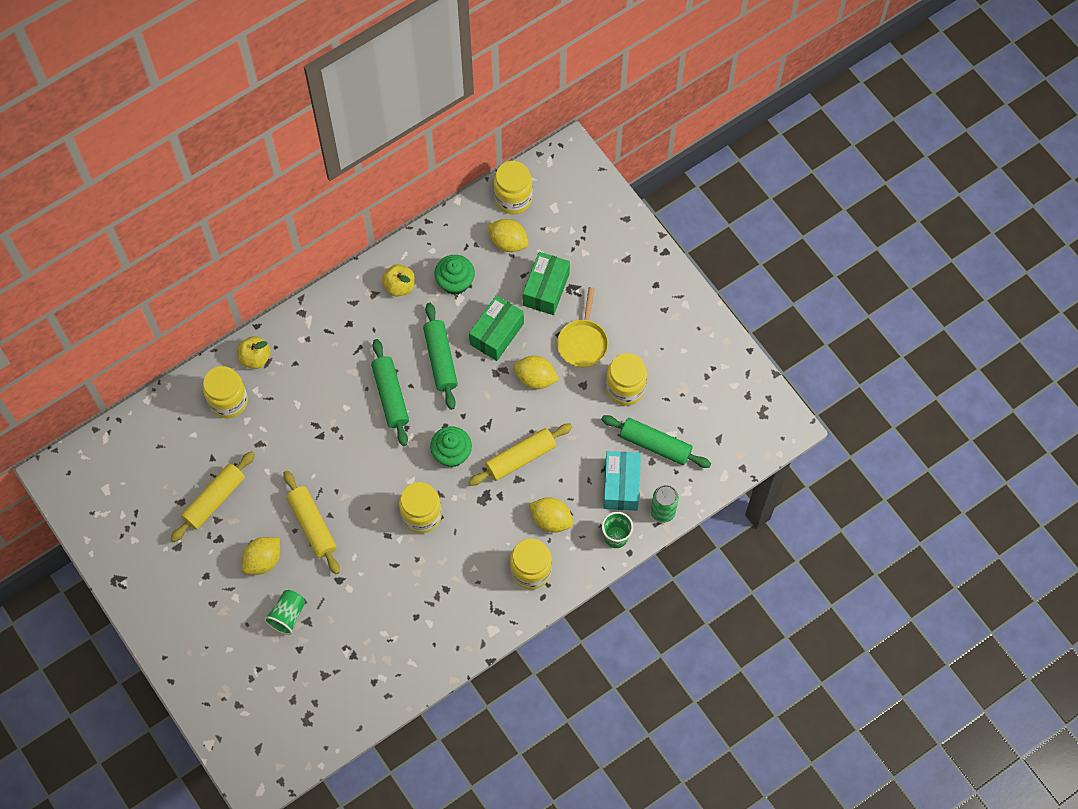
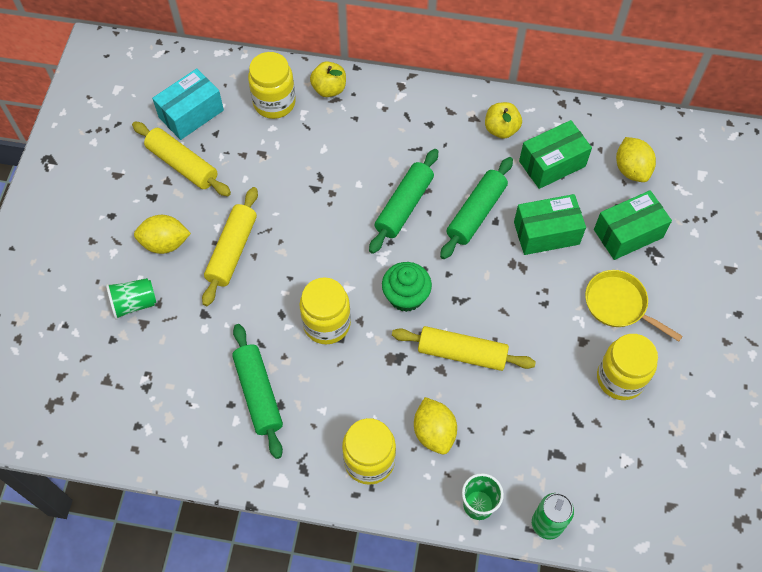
camera: 45 degrees right, 5 degrees down
yellow rolling pin [171,451,255,542] -> yellow rolling pin turned 45 degrees clockwise [132,122,231,196]
green cupcake [435,255,475,295] -> green box [519,120,592,189]
yellow jar [494,161,533,214] -> none
yellow lemon [514,356,559,389] -> none
yellow pan [557,287,608,368] -> yellow pan turned 75 degrees clockwise [585,270,683,342]
green rolling pin [601,415,711,468] -> green rolling pin moved to [232,324,283,459]
turquoise box [603,451,641,511] -> turquoise box moved to [152,68,224,140]

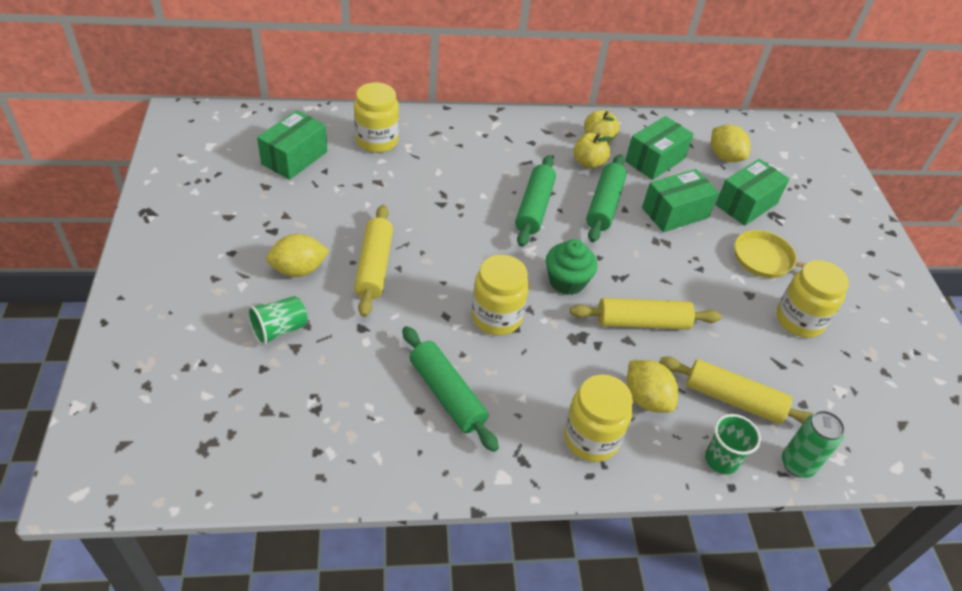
camera: 20 degrees left, 15 degrees down
yellow rolling pin [132,122,231,196] -> yellow rolling pin moved to [659,357,813,424]
turquoise box [152,68,224,140] -> green box [257,110,328,180]
yellow apple [310,61,346,97] -> yellow apple moved to [574,133,614,169]

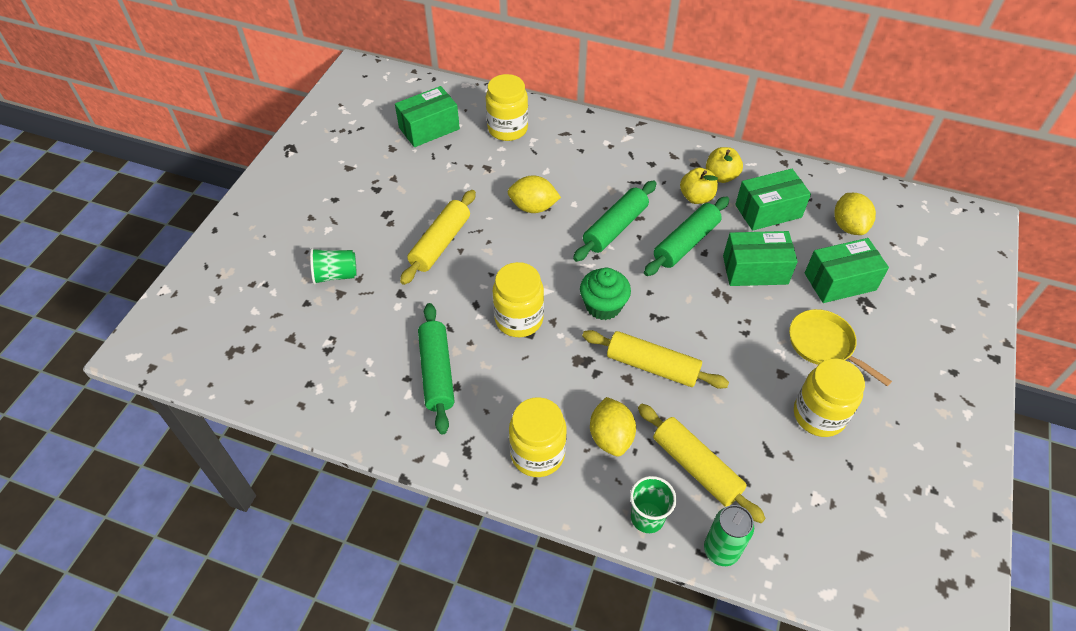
camera: 30 degrees right, 5 degrees up
yellow lemon [266,234,329,277] -> yellow lemon moved to [508,175,561,213]

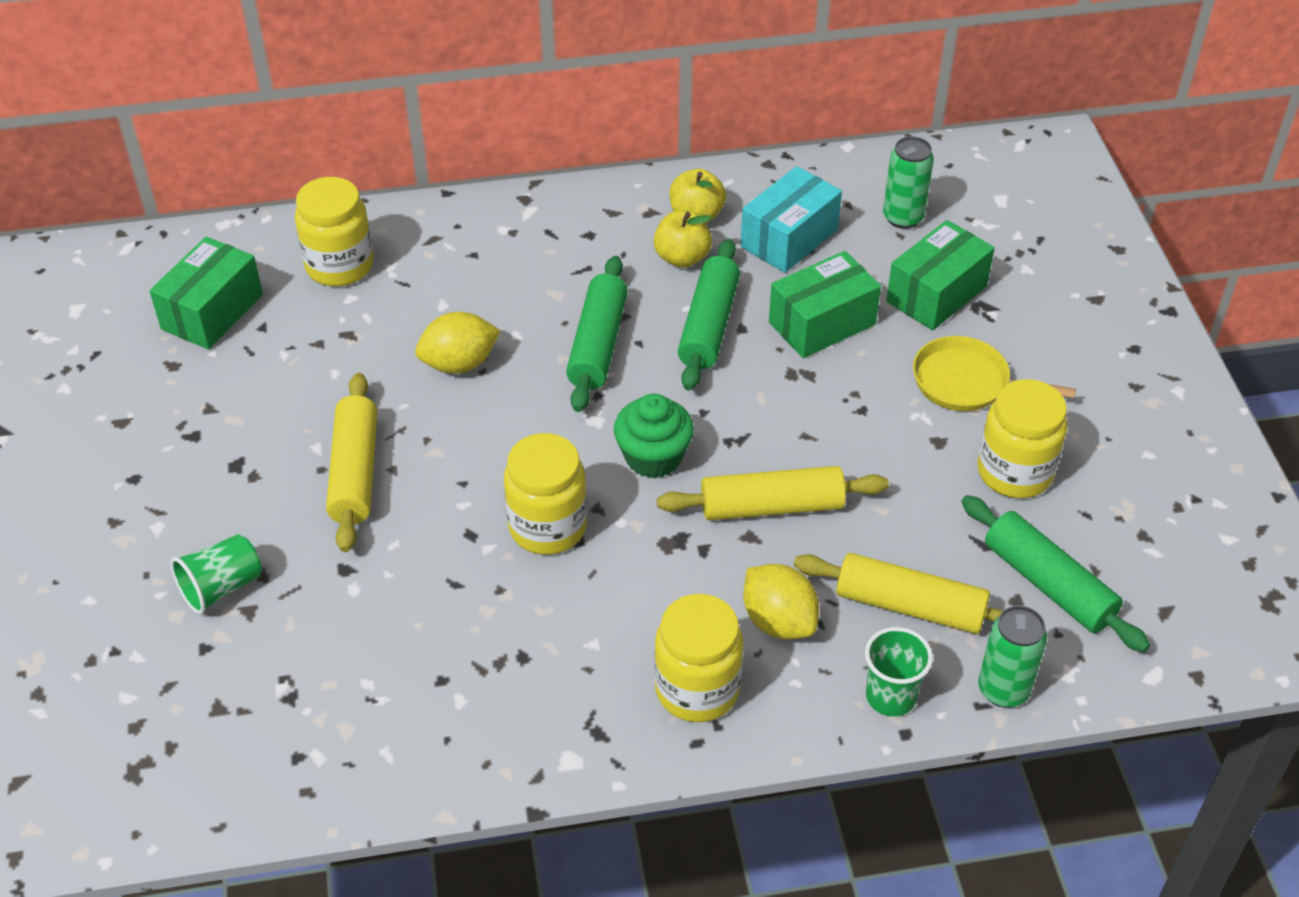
camera: 30 degrees left, 5 degrees down
green rolling pin [418,303,455,434] -> green rolling pin moved to [961,495,1150,652]
green box [735,169,811,231] -> turquoise box [741,166,842,273]
yellow lemon [835,193,876,235] -> green can [883,136,934,229]

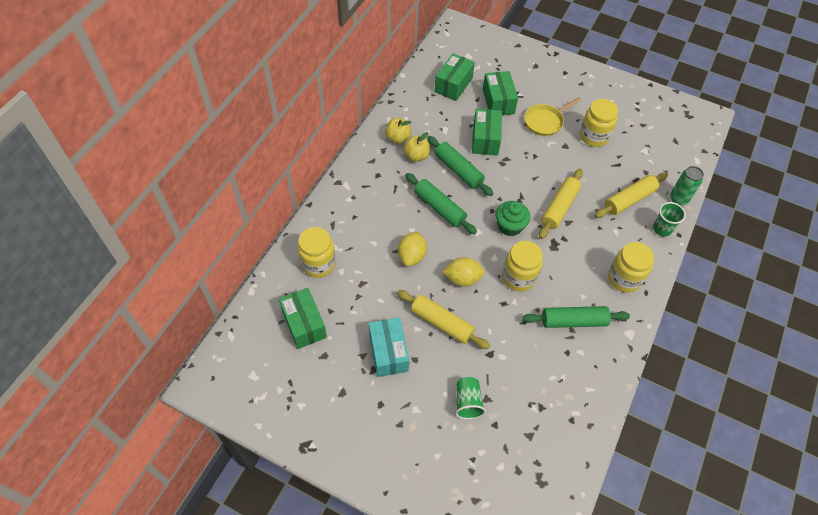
camera: 55 degrees left, 10 degrees up
turquoise box [741,166,842,273] -> turquoise box moved to [369,317,409,377]
yellow lemon [743,564,819,639] -> yellow lemon moved to [442,257,485,287]
green can [883,136,934,229] -> green box [434,53,475,101]
green rolling pin [961,495,1150,652] -> green rolling pin moved to [522,306,630,328]

